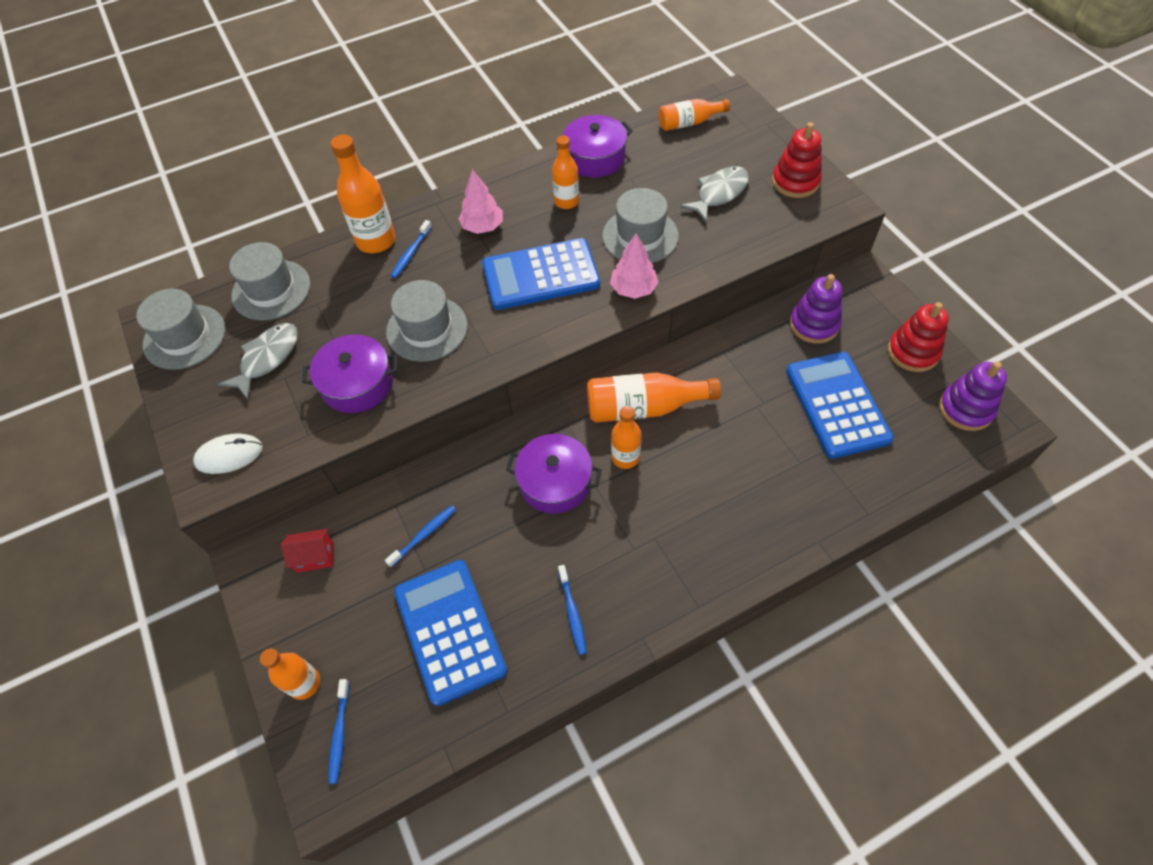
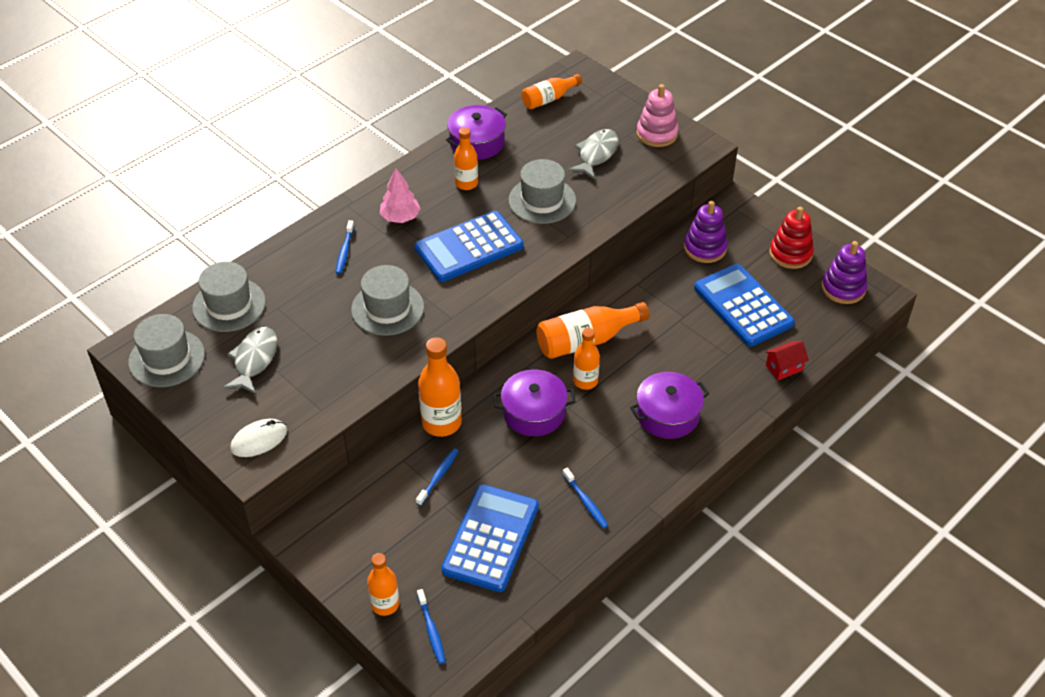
camera: 20 degrees left, 10 degrees down
red house [281,529,333,572] -> red house moved to [765,341,809,380]
purple pot [302,334,398,413] -> purple pot moved to [630,372,710,439]
orange bottle [330,134,395,253] -> orange bottle moved to [418,337,462,437]
blue calculator [394,560,507,706] -> blue calculator turned 60 degrees clockwise [441,484,539,592]
pink tree [610,234,659,299] -> none
red stacking toy [772,122,822,198] -> pink stacking toy [637,84,679,147]

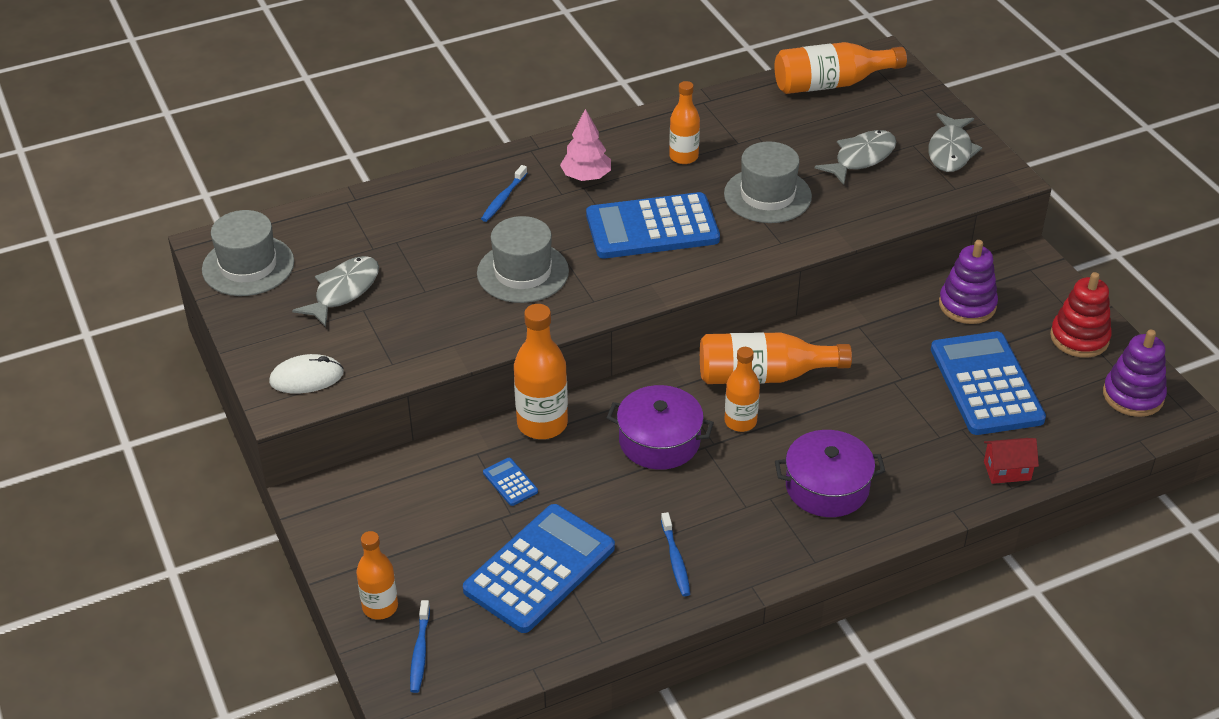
camera: 20 degrees right, 5 degrees down
grey hat [192,262,266,332] -> none
blue toothbrush [416,448,458,506] -> blue calculator [483,458,538,506]
purple pot [446,105,507,160] -> none
orange bottle [522,74,582,109] -> orange bottle [775,42,907,94], size x1.57
pink stacking toy [637,84,679,147] -> grey fish [928,113,982,172]

